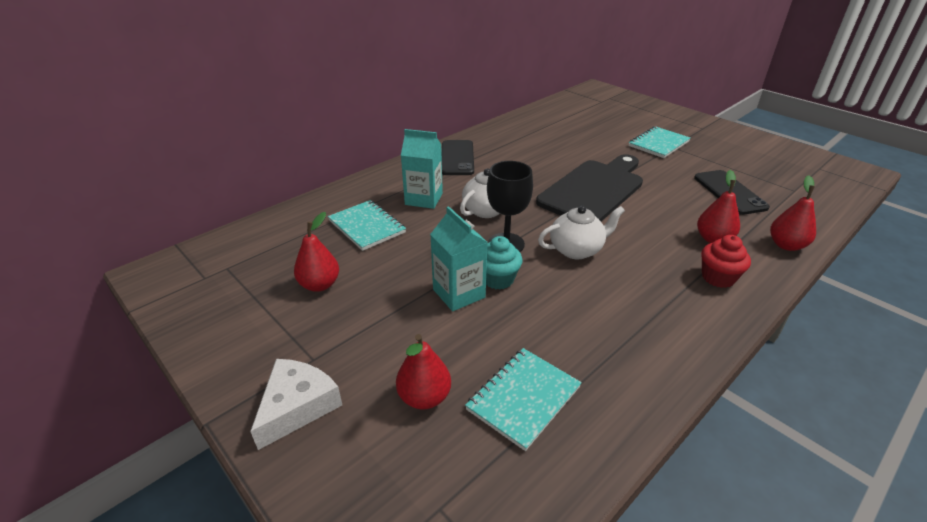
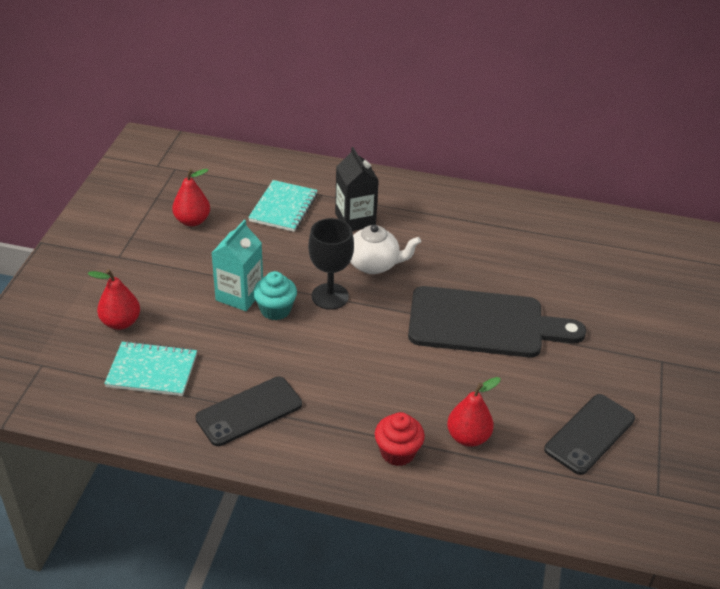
camera: 55 degrees right, 5 degrees up
white cheese [250,359,342,450] -> none
turquoise carton [401,129,443,209] -> black carton [335,147,379,231]
black phone [442,140,474,175] -> black phone moved to [196,376,302,446]
white teapot [538,205,625,259] -> none
turquoise notebook [628,126,690,158] -> none
red pear [770,176,816,251] -> none

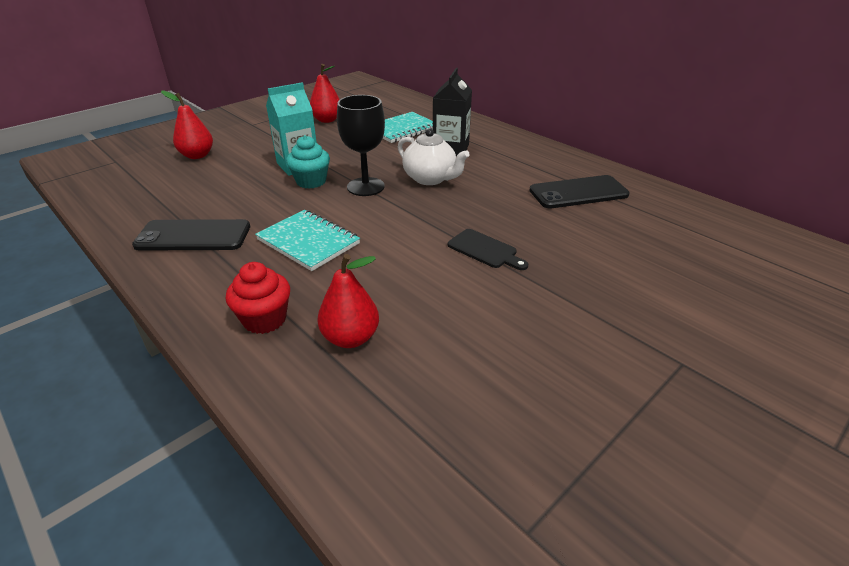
camera: 35 degrees right, 5 degrees down
turquoise notebook [104,341,197,396] -> turquoise notebook moved to [255,210,360,271]
black cutting board [408,286,586,357] -> black cutting board [448,229,528,270], size x0.41
black phone [544,394,635,475] -> black phone moved to [529,175,630,208]

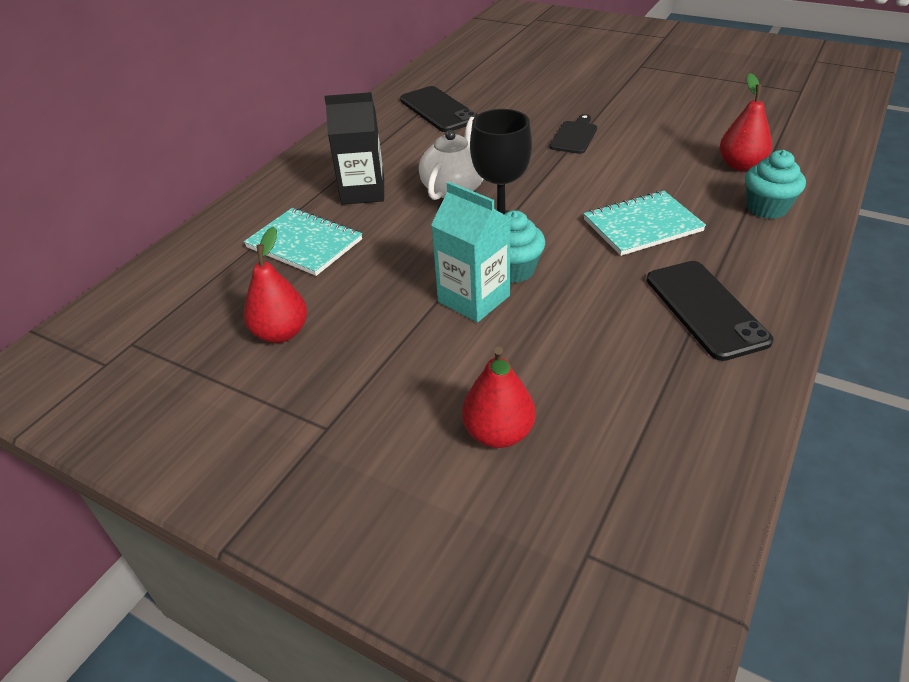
camera: 105 degrees left, 5 degrees up
red cupcake [226,262,290,334] -> turquoise cupcake [745,150,806,219]
turquoise notebook [255,210,360,271] -> turquoise notebook turned 45 degrees clockwise [584,190,706,256]

